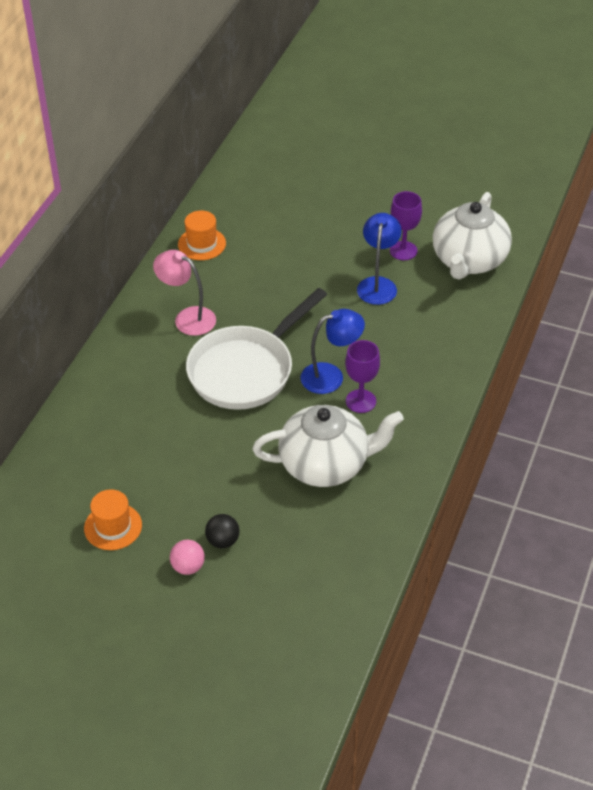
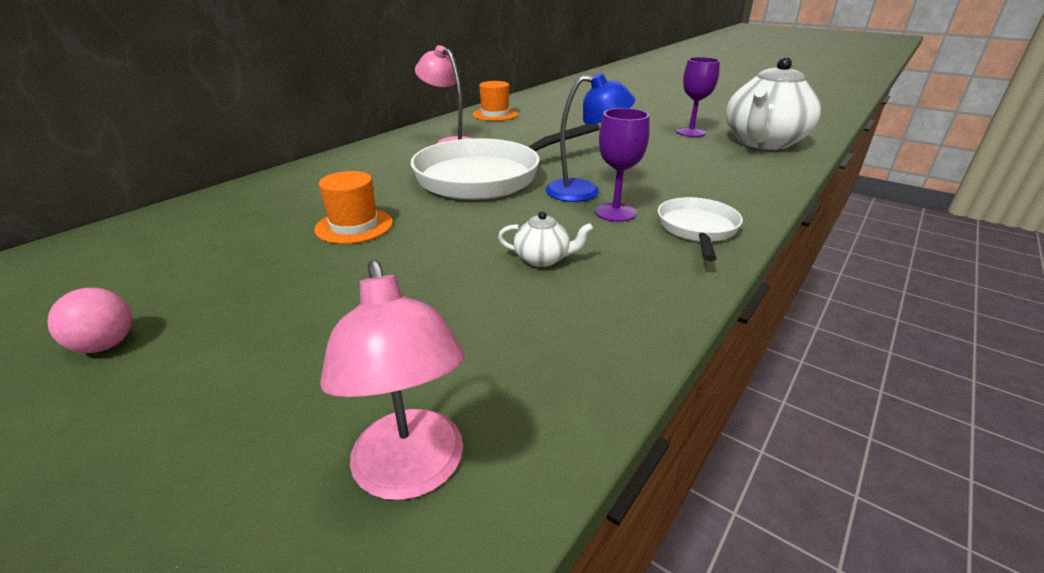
camera: 15 degrees right, 15 degrees down
orange hat [84,489,142,550] -> orange hat moved to [314,171,393,244]
pink ball [170,540,205,575] -> pink ball moved to [47,288,132,353]
black ball [205,514,240,548] -> none
white teapot [252,405,404,487] -> white teapot [498,211,593,267], size x0.41
blue lamp [357,213,401,305] -> none
none -> pink lamp [320,260,465,500]
none -> white pan [658,197,743,261]

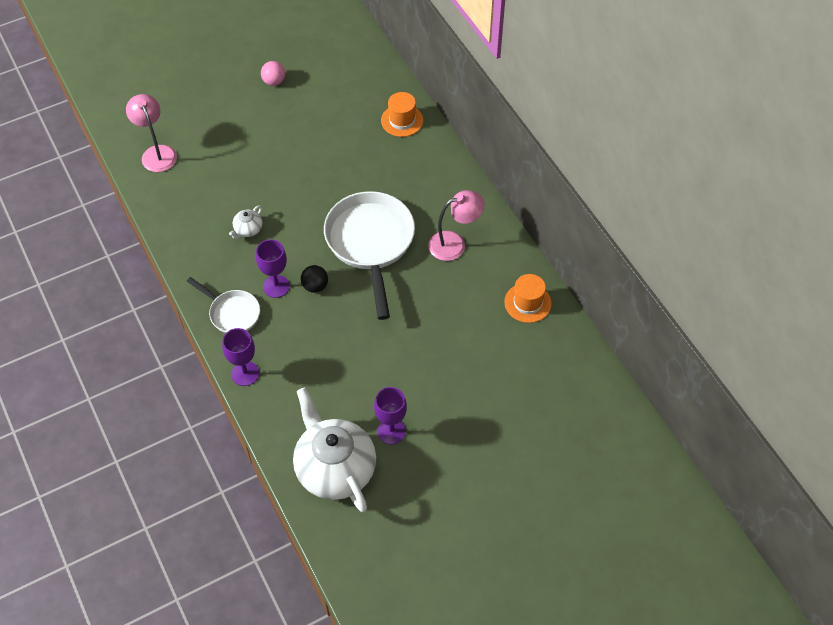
camera: 115 degrees right, 25 degrees up
orange hat [314,171,393,244] -> orange hat moved to [381,92,423,137]
pink lamp [320,260,465,500] -> pink lamp turned 60 degrees clockwise [126,94,177,172]
blue lamp [545,73,635,202] -> black ball [301,265,328,293]
none -> purple goblet [222,328,259,386]

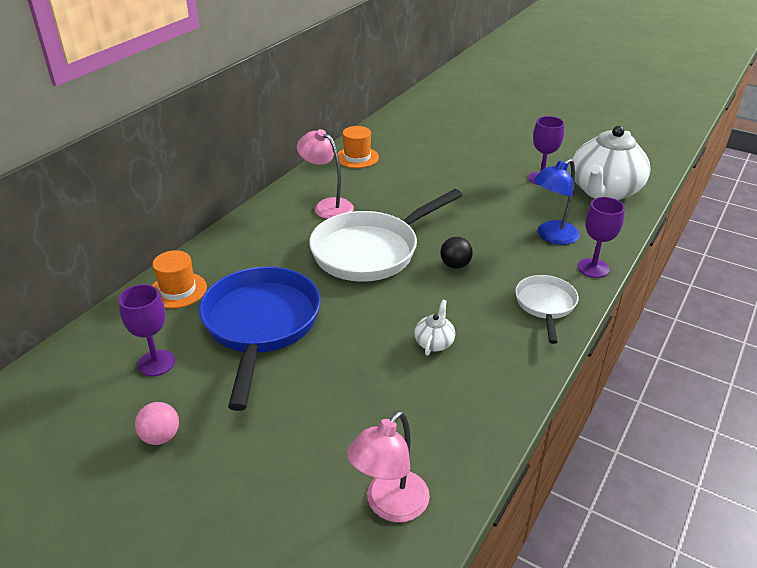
camera: 120 degrees left, 20 degrees down
white teapot [229,205,262,239] -> white teapot turned 75 degrees counterclockwise [414,300,455,356]
purple goblet [256,239,290,298] -> purple goblet moved to [118,284,175,376]
none -> blue pan [199,266,321,411]
none -> blue lamp [533,159,579,245]

